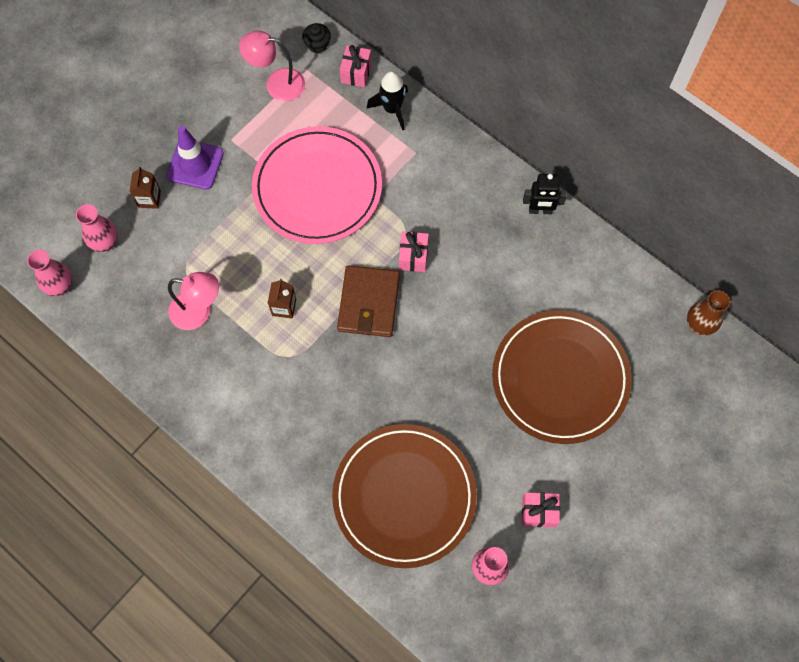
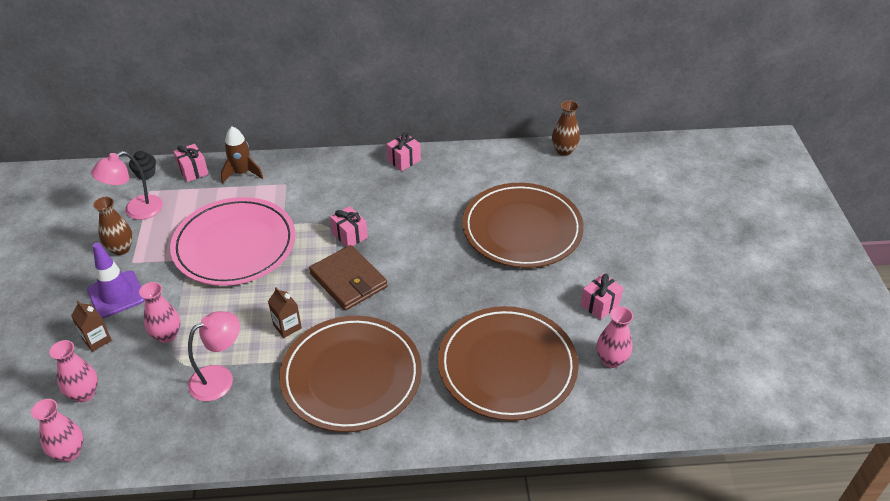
camera: 45 degrees left, 25 degrees down
black rocket [367,71,408,130] -> brown rocket [221,126,263,184]
black robot [523,174,567,214] -> pink gift [386,132,421,171]
none -> brown vase [93,197,133,255]
none -> pink vase [139,282,180,343]
none -> brown plate [279,316,422,432]

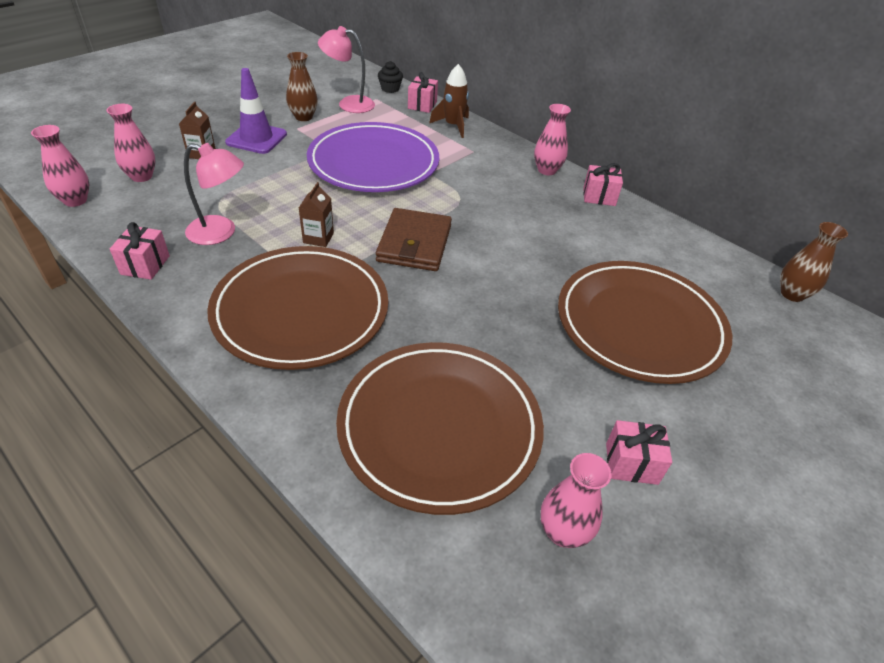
camera: 45 degrees right, 0 degrees up
pink vase [139,282,180,343] -> pink vase moved to [534,104,571,175]
pink plate [170,197,295,286] -> purple plate [307,122,439,192]
pink gift [330,206,368,247] -> pink gift moved to [110,222,170,280]

